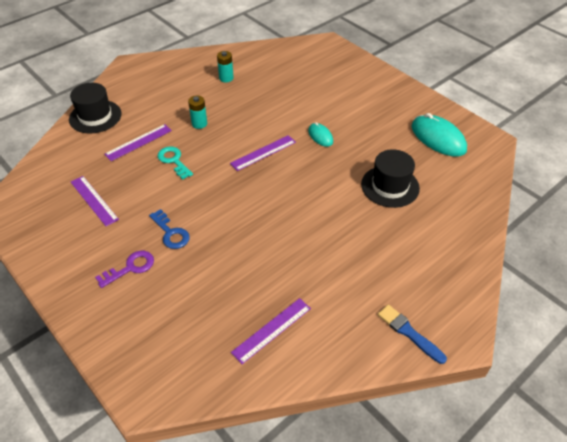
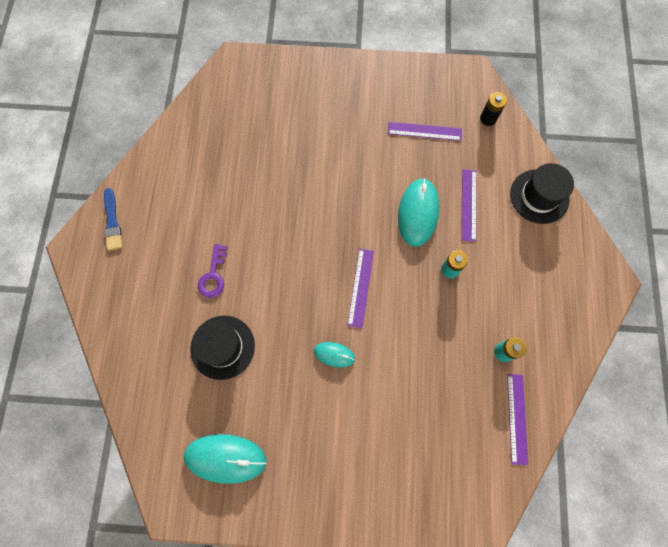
camera: 135 degrees right, 25 degrees up
purple key [95,251,154,288] -> purple key moved to [198,244,228,298]
blue key [149,209,190,249] -> none
turquoise key [158,146,193,180] -> turquoise mouse [398,178,439,247]
purple ruler [231,298,311,364] -> purple ruler moved to [507,374,528,465]
blue brush [378,304,447,364] -> blue brush turned 75 degrees clockwise [104,188,122,251]
none -> black battery [480,92,507,126]

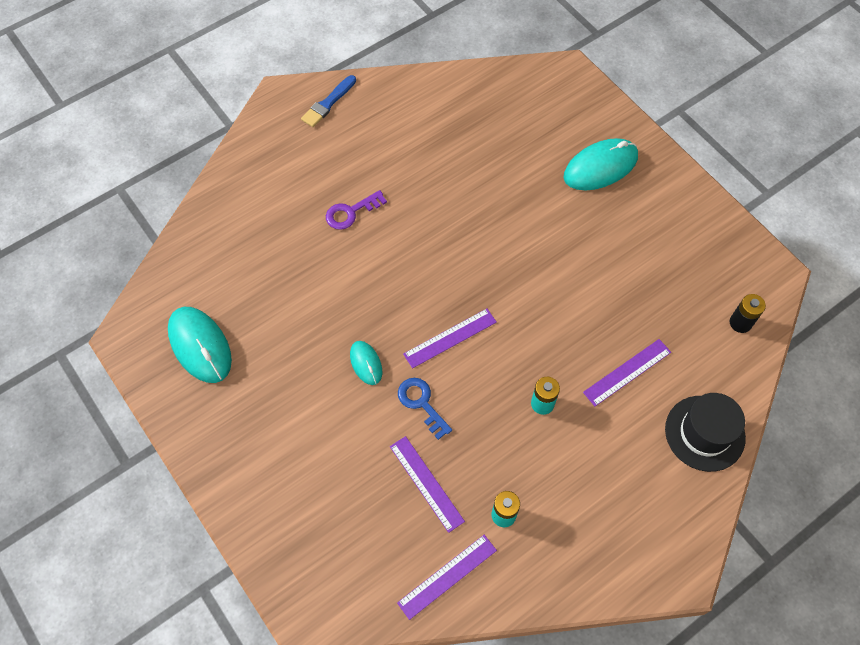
camera: 50 degrees right, 10 degrees down
black hat [190,316,255,380] -> none
purple ruler [387,122,462,141] -> purple ruler moved to [390,436,465,533]
turquoise mouse [398,178,439,247] -> turquoise mouse moved to [564,138,638,190]
none -> blue key [398,378,452,440]

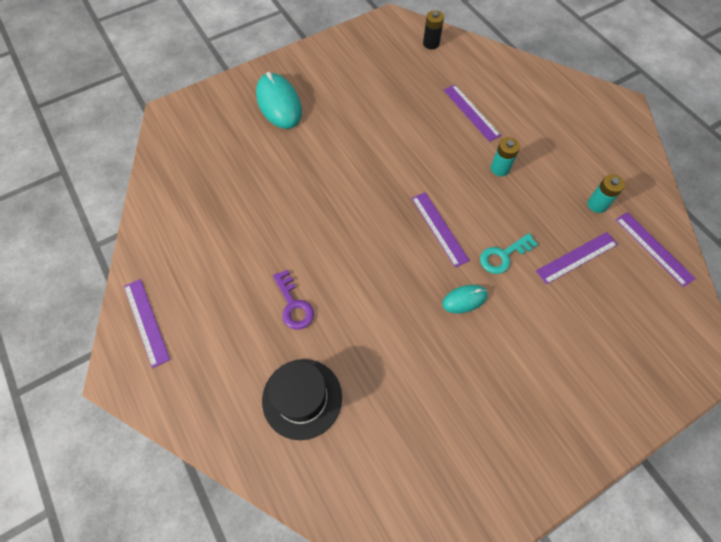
camera: 85 degrees left, 0 degrees up
turquoise mouse [168,307,232,383] -> none
blue brush [301,75,356,127] -> purple ruler [124,279,170,368]
blue key [398,378,452,440] -> turquoise key [480,233,538,274]
black hat [665,393,746,472] -> black hat moved to [262,359,342,440]

